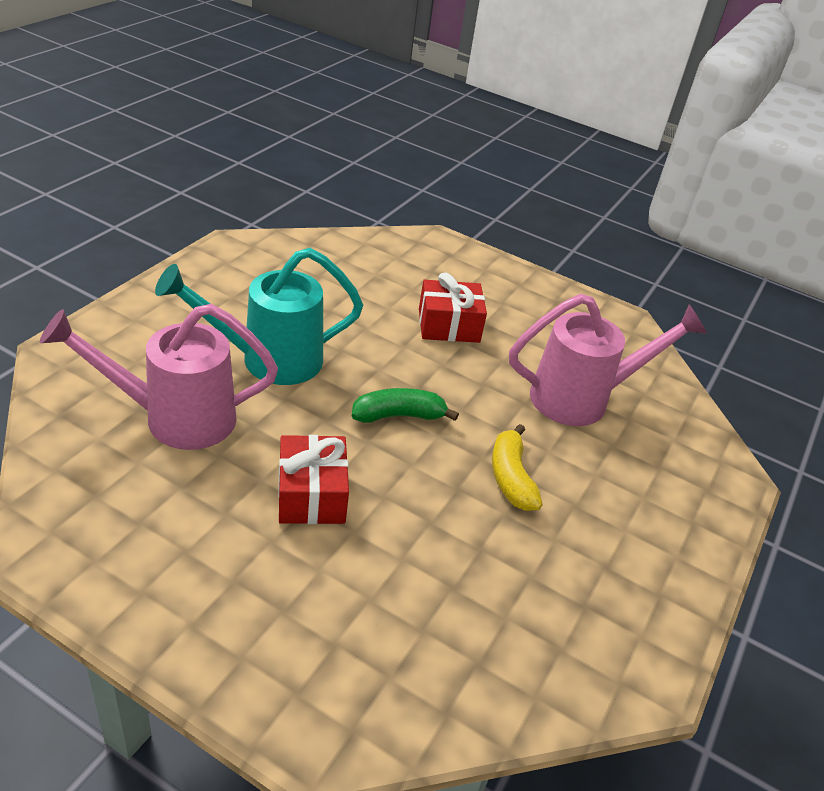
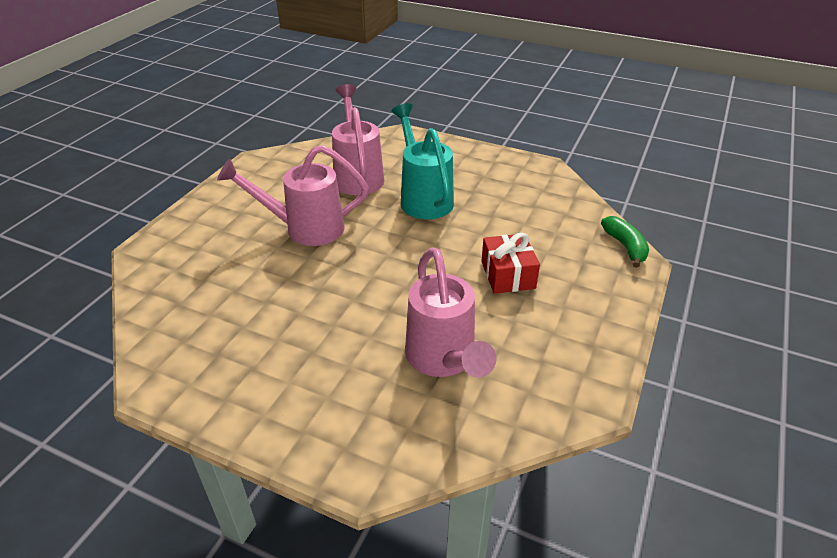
camera: 90 degrees right, 0 degrees up
red gift [278,435,349,524] -> pink watering can [217,145,368,246]
green banana [352,388,459,423] -> green banana moved to [601,216,649,268]
yellow banana [492,424,543,511] -> none

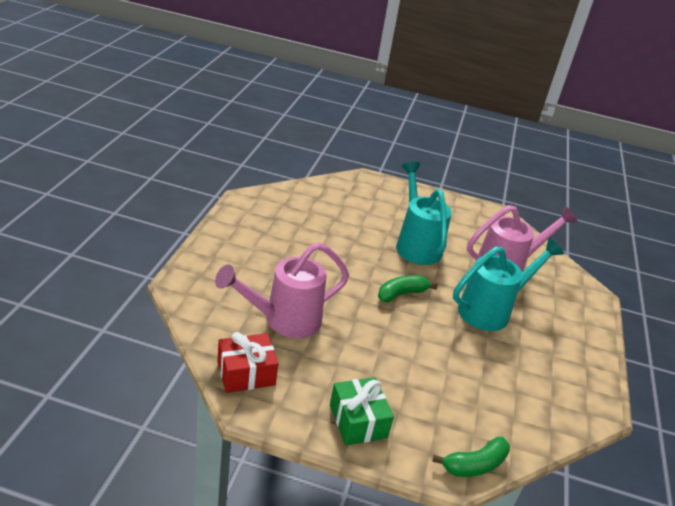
camera: 75 degrees right, 5 degrees down
pink watering can [217,145,368,246] -> turquoise watering can [396,162,452,265]
red gift [481,233,540,294] -> red gift moved to [217,332,278,393]
none -> green gift [330,377,394,446]
none -> green banana [378,275,438,303]

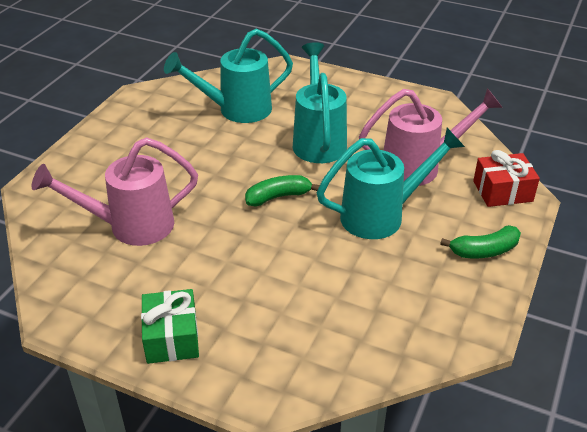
camera: 15 degrees right, 5 degrees up
red gift [217,332,278,393] -> red gift moved to [473,150,540,207]
green banana [433,437,510,477] -> green banana moved to [440,225,521,258]
none -> turquoise watering can [164,29,293,123]

